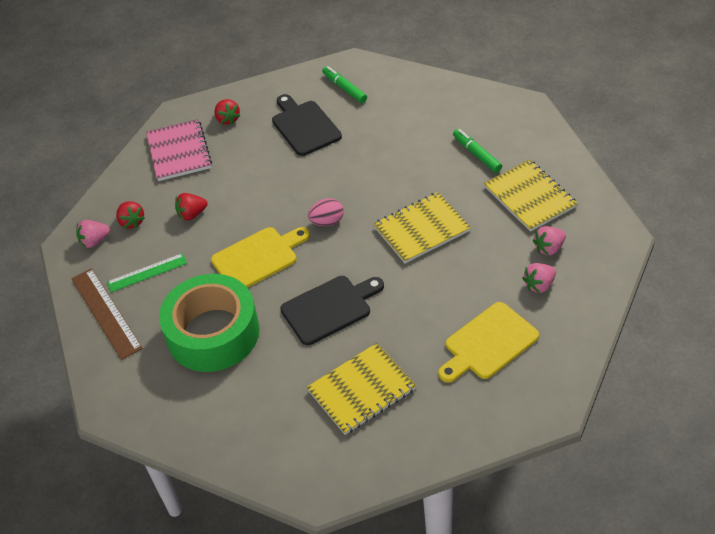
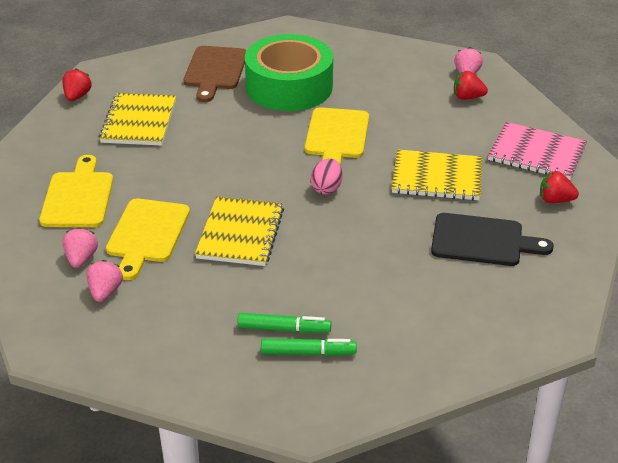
camera: 125 degrees right, 10 degrees down
brown ruler [71,268,143,360] -> none
green ruler [107,253,187,292] -> none
red strawberry [175,193,208,221] -> red strawberry moved to [62,68,92,101]
black cutting board [280,276,384,345] -> none
green marker [322,66,367,103] -> green marker moved to [261,339,357,356]
yellow notebook [484,159,578,232] -> yellow notebook moved to [392,150,482,201]
none -> yellow cutting board [106,199,190,280]
none -> brown cutting board [184,46,247,102]

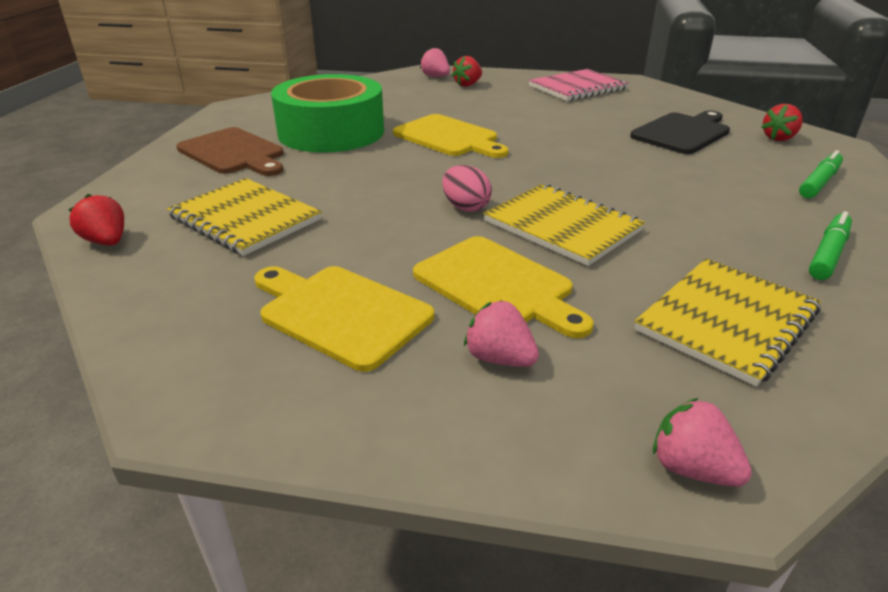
camera: 55 degrees left, 5 degrees down
pink strawberry [86,260,123,302] -> pink strawberry moved to [653,398,752,487]
green marker [237,313,331,333] -> green marker moved to [799,150,843,199]
pink egg [311,158,343,195] -> pink egg moved to [442,165,492,212]
yellow notebook [392,150,482,201] -> yellow notebook moved to [635,258,821,387]
red strawberry [540,171,579,203] -> red strawberry moved to [762,104,803,141]

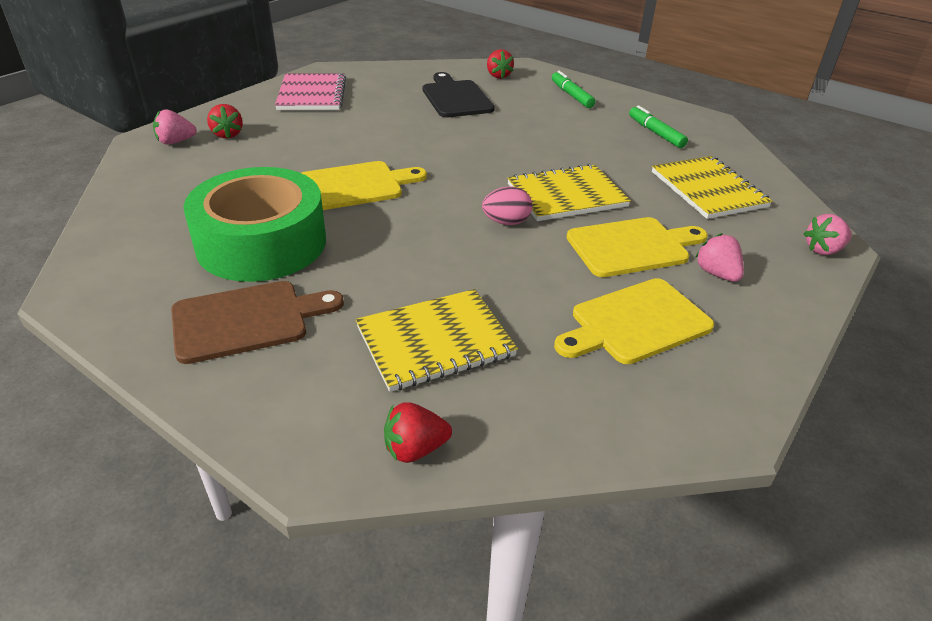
camera: 65 degrees left, 5 degrees up
pink strawberry [464,300,539,367] -> pink strawberry turned 90 degrees clockwise [695,233,744,282]

